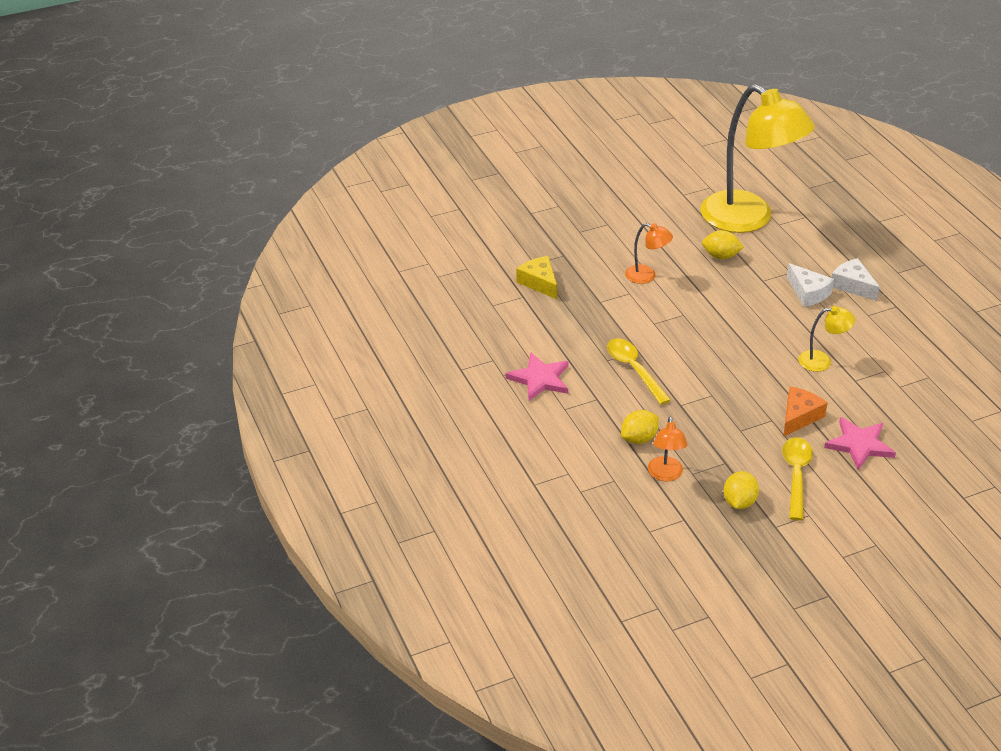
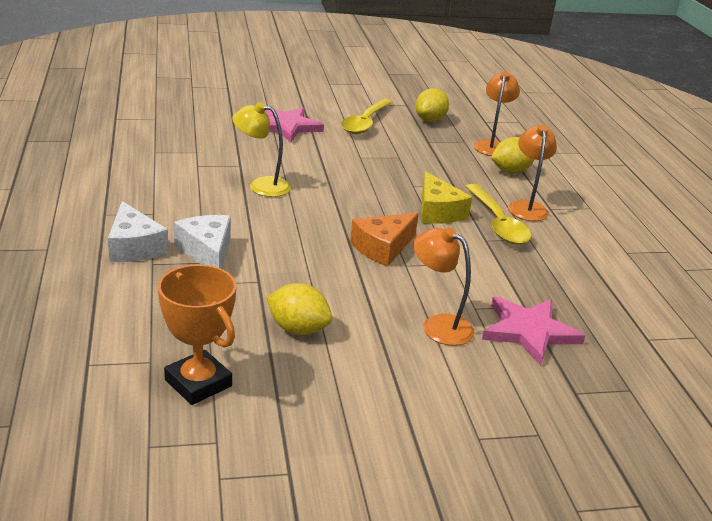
camera: 170 degrees left, 10 degrees down
pink star [506,352,569,401] -> pink star moved to [482,297,585,365]
yellow cheese [517,256,557,299] -> yellow cheese moved to [421,171,472,224]
yellow lamp [701,84,815,233] -> orange trophy [158,264,236,405]
orange cheese [783,387,828,437] -> orange cheese moved to [350,213,419,266]
none -> orange lamp [508,125,557,221]

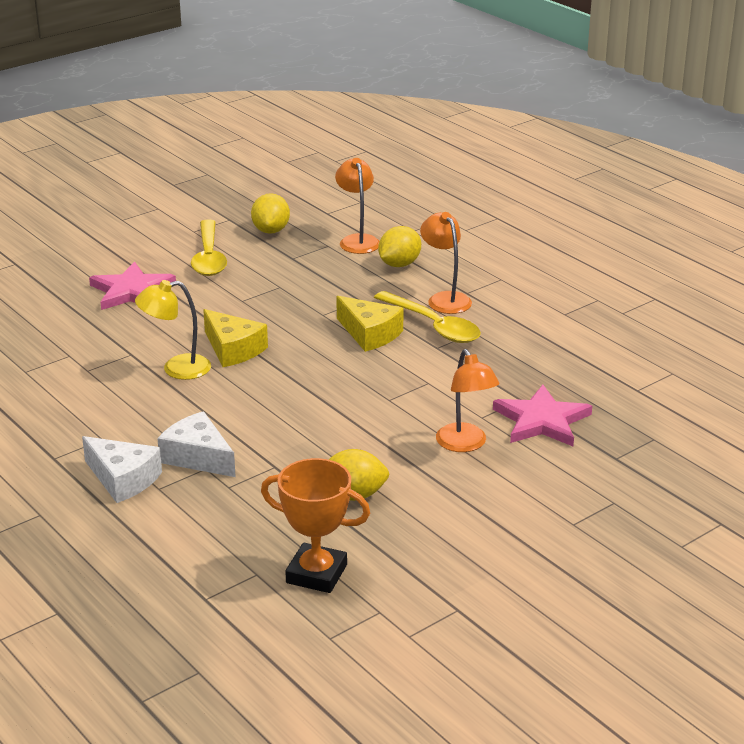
camera: 25 degrees left, 0 degrees up
orange cheese [350,213,419,266] -> none
orange lamp [413,228,474,346] -> orange lamp turned 120 degrees counterclockwise [436,349,500,452]
none -> yellow cheese [203,309,268,367]

